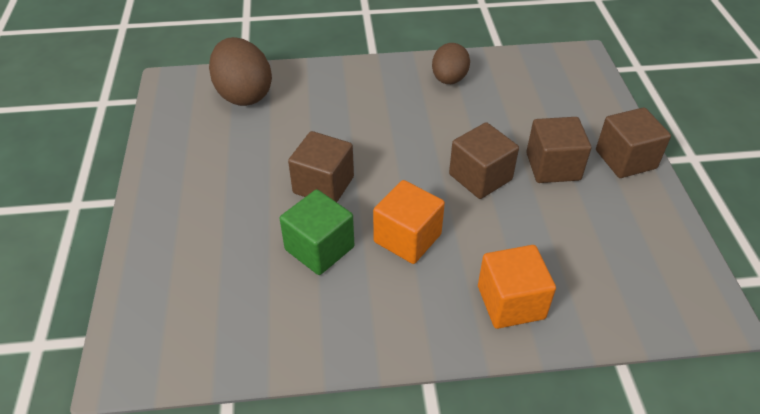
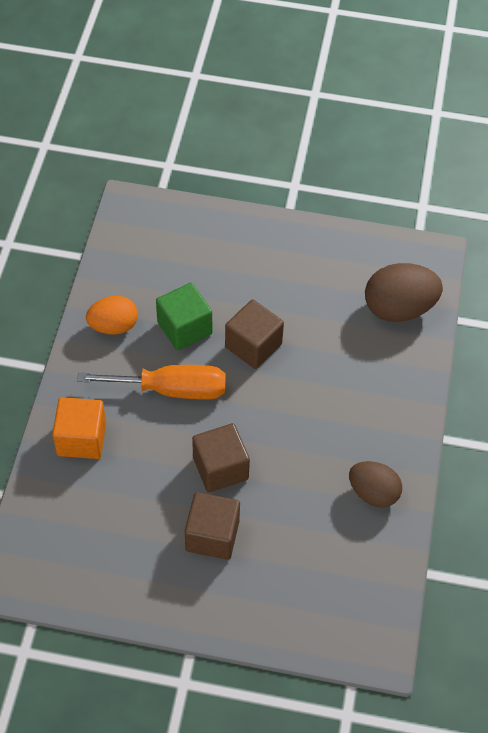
camera: 105 degrees right, 10 degrees up
orange cube [373,180,445,264] -> orange screwdriver [77,365,226,400]
brown cube [596,107,671,178] -> none
none -> orange egg [86,295,138,335]

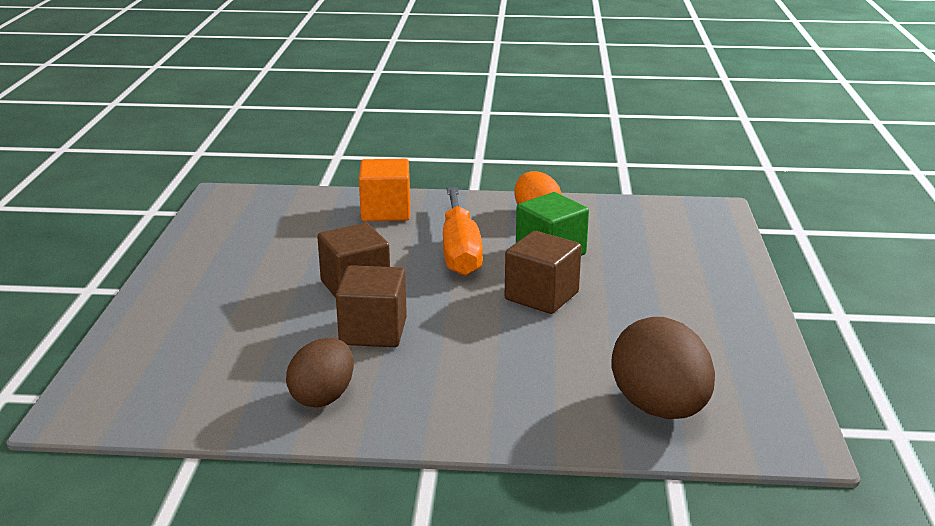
camera: 85 degrees right, 30 degrees down
brown cube [185,492,240,560] -> brown cube moved to [336,265,407,347]

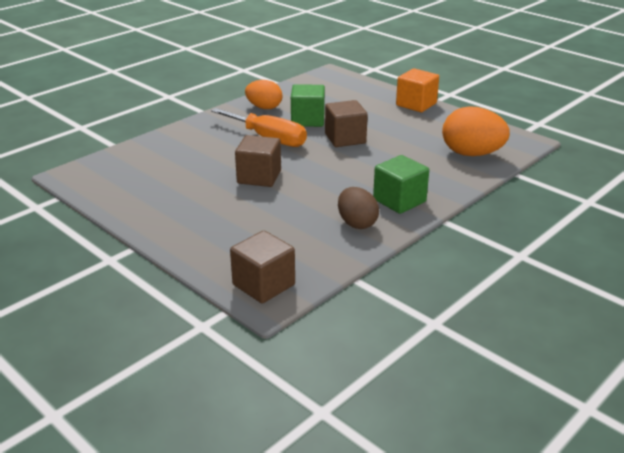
camera: 50 degrees left, 5 degrees up
brown cube [336,265,407,347] -> brown cube moved to [230,231,295,303]
orange cube [359,159,410,221] -> orange cube moved to [396,68,439,112]
brown egg [611,317,715,419] -> orange egg [442,106,510,156]
none -> green cube [373,155,429,214]

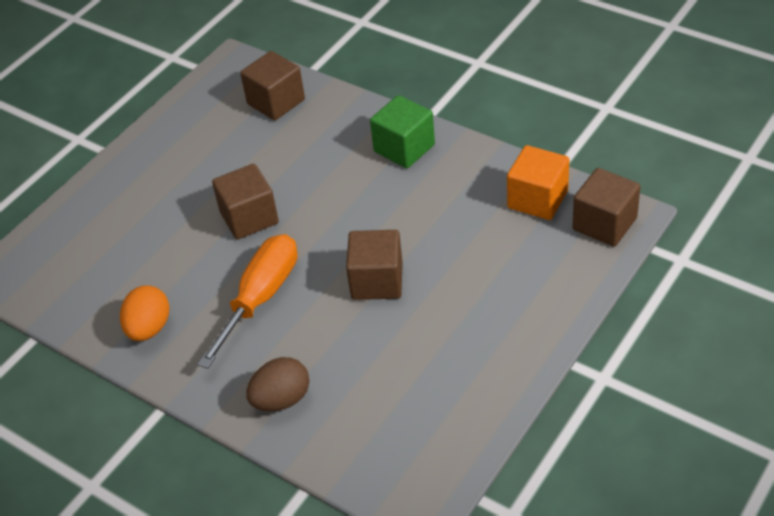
camera: 95 degrees left, 15 degrees up
green cube [291,84,325,127] -> none
brown egg [338,187,379,229] -> brown egg moved to [246,357,309,411]
orange cube [396,68,439,112] -> orange cube moved to [507,145,569,220]
orange egg [442,106,510,156] -> brown cube [240,51,305,120]

